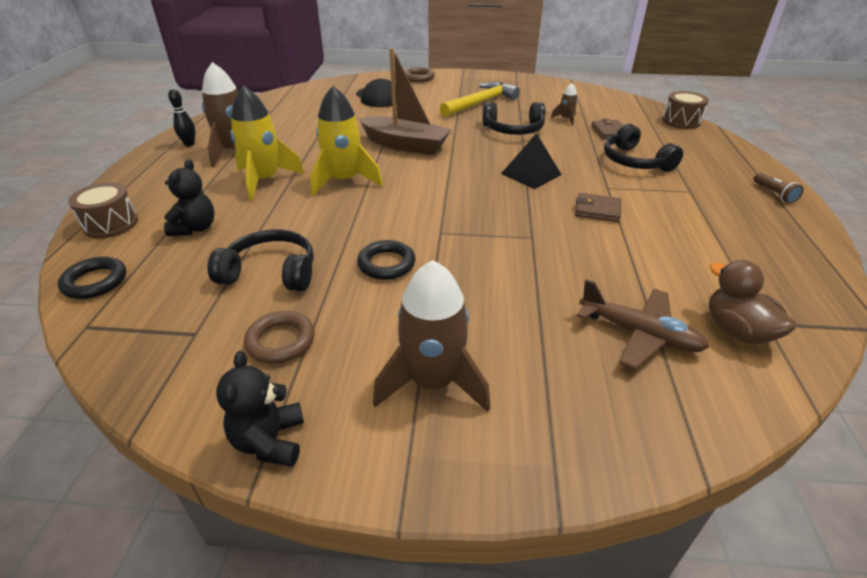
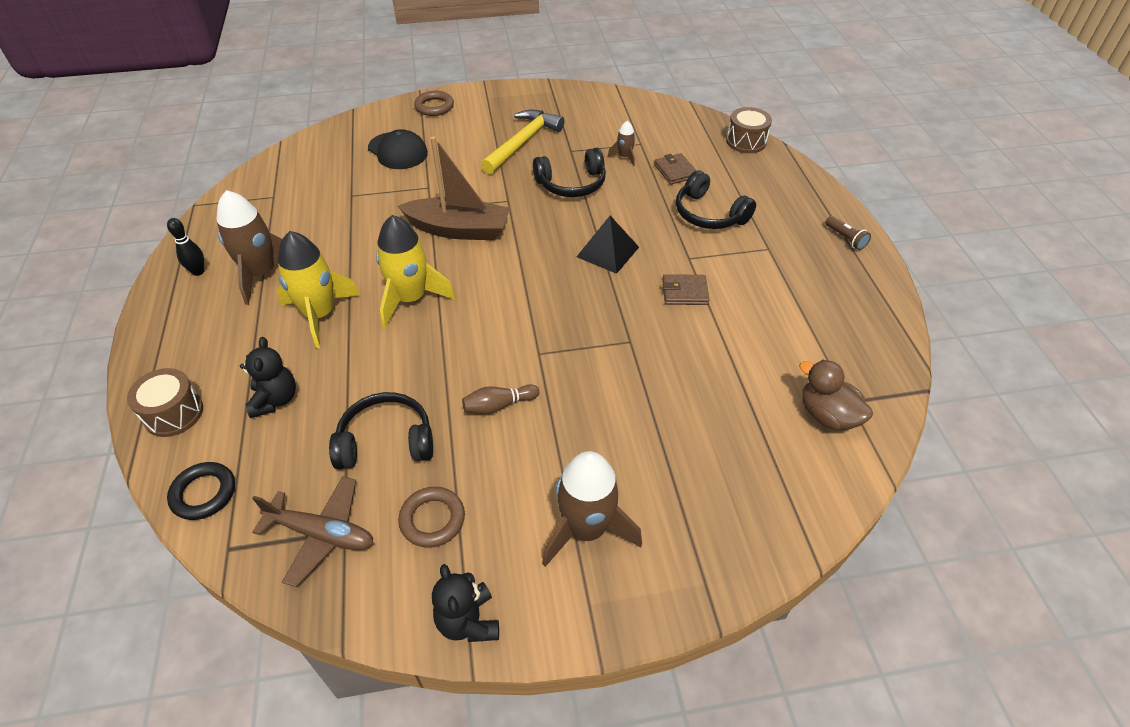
camera: 15 degrees left, 10 degrees up
black ring [357,240,415,280] -> brown bowling pin [462,384,539,414]
brown plane [577,279,709,369] -> brown plane moved to [252,476,374,587]

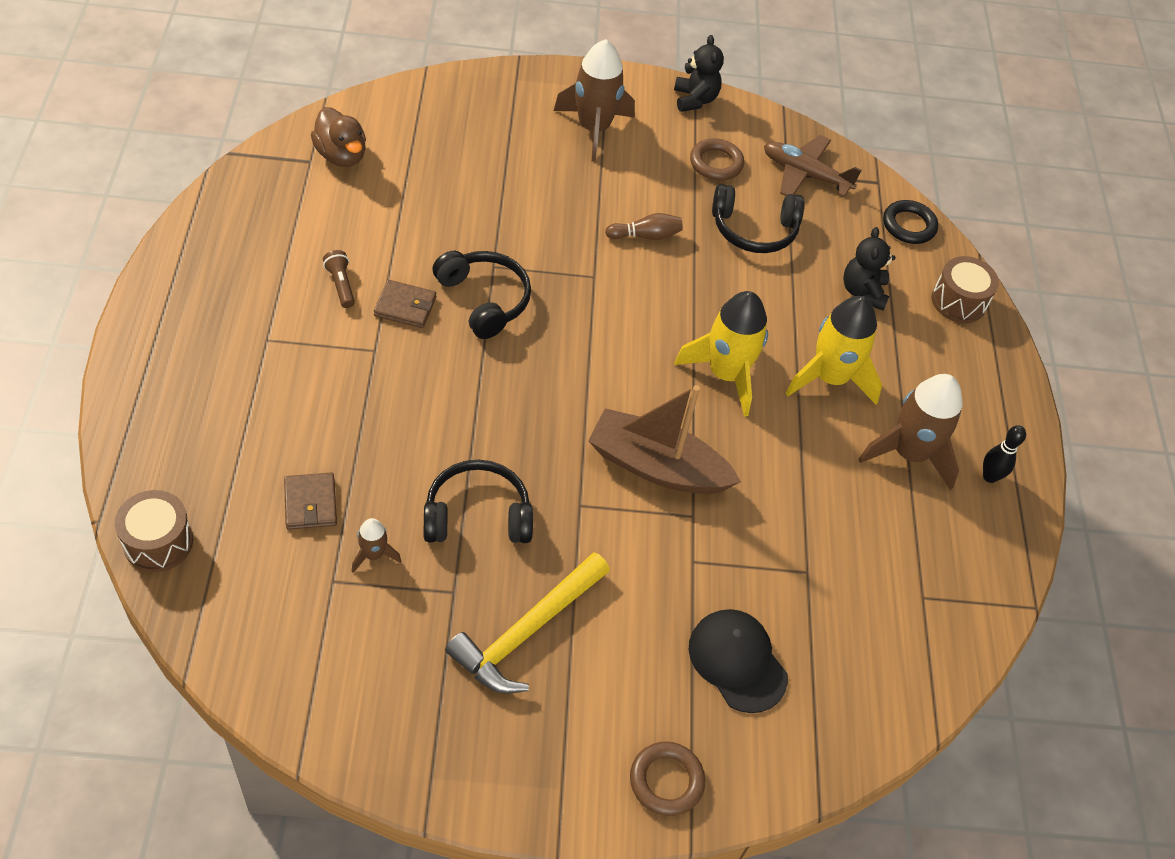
camera: 175 degrees left, 5 degrees up
black pyramid [577,216,639,274] -> none
black headphones [676,170,756,229] -> black headphones moved to [432,251,531,339]
brown flashlight [825,216,871,250] -> brown flashlight moved to [323,250,355,308]

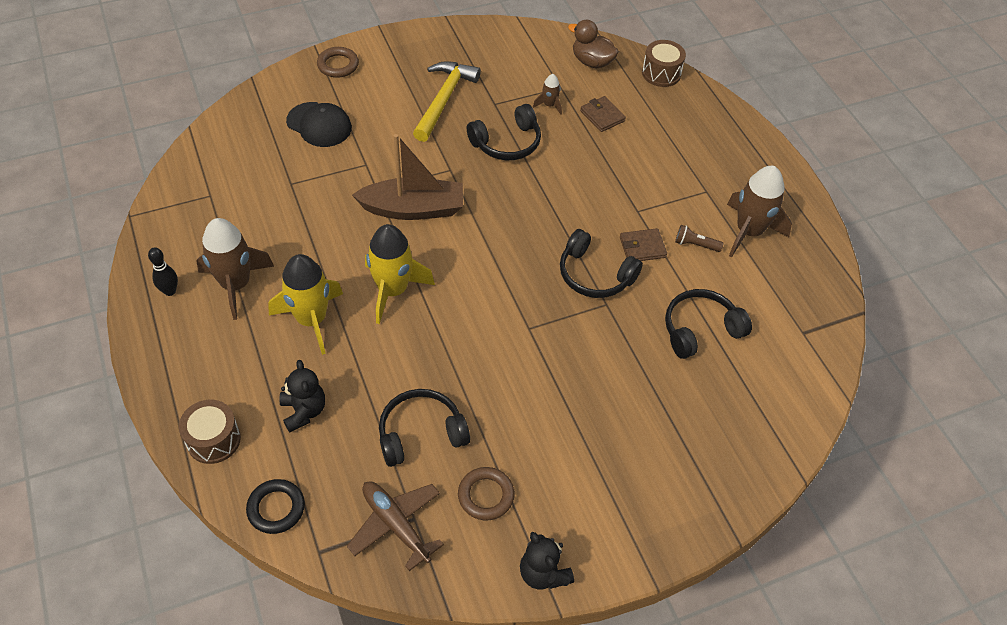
camera: 160 degrees right, 0 degrees up
brown duck [311,107,366,167] -> brown duck moved to [568,20,619,68]
brown flashlight [323,250,355,308] -> brown flashlight turned 150 degrees clockwise [675,225,724,252]
brown rocket [554,39,635,162] -> brown rocket moved to [727,166,792,257]
brown bowling pin [605,213,683,240] -> none
brown plane [764,135,862,197] -> brown plane turned 135 degrees counterclockwise [347,481,444,571]
none -> black headphones [665,289,752,359]

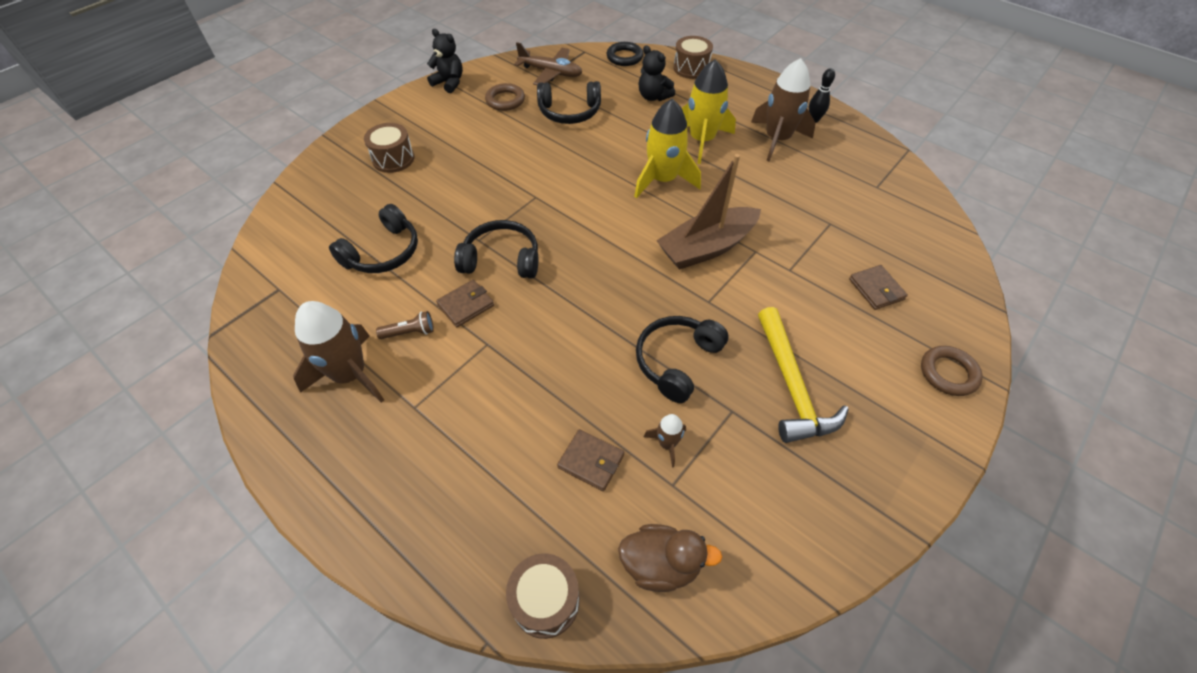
camera: 155 degrees right, 0 degrees up
black cap [286,102,352,147] -> brown wallet [849,265,908,310]
black headphones [379,389,470,467] -> black headphones turned 45 degrees clockwise [537,81,601,124]
none -> brown drum [364,123,414,173]

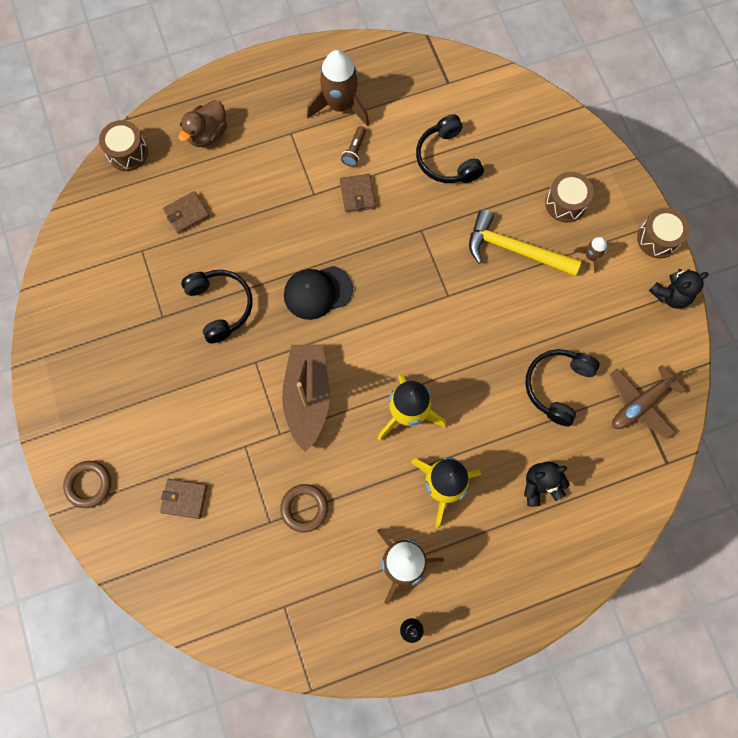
camera: 120 degrees right, 20 degrees up
black headphones [454,220,538,279] -> none
brown ring [485,83,525,111] -> brown ring moved to [280,484,328,532]
black ring [607,42,643,66] -> none
brown duck [618,524,722,592] -> brown duck moved to [178,100,227,147]
brown rocket [644,414,686,467] -> brown rocket moved to [574,237,607,273]
brown drum [674,36,713,79] -> brown drum moved to [637,208,689,258]
yellow hammer [758,307,849,443] -> yellow hammer moved to [469,210,581,276]
none -> black cap [284,266,353,320]

